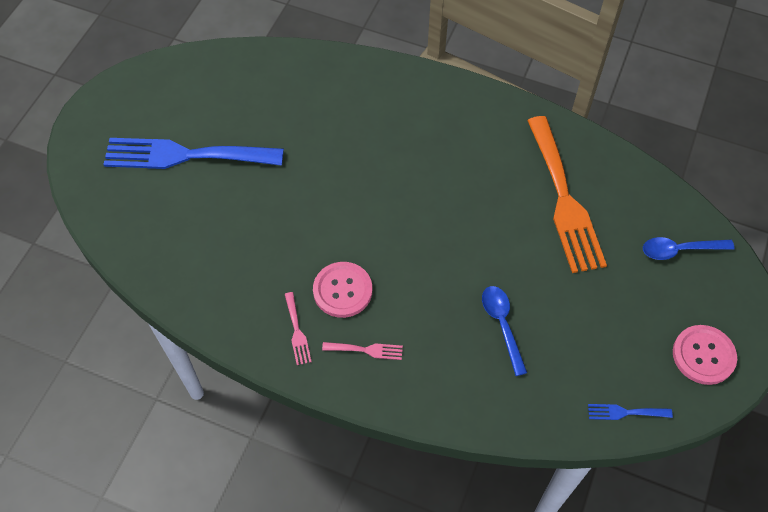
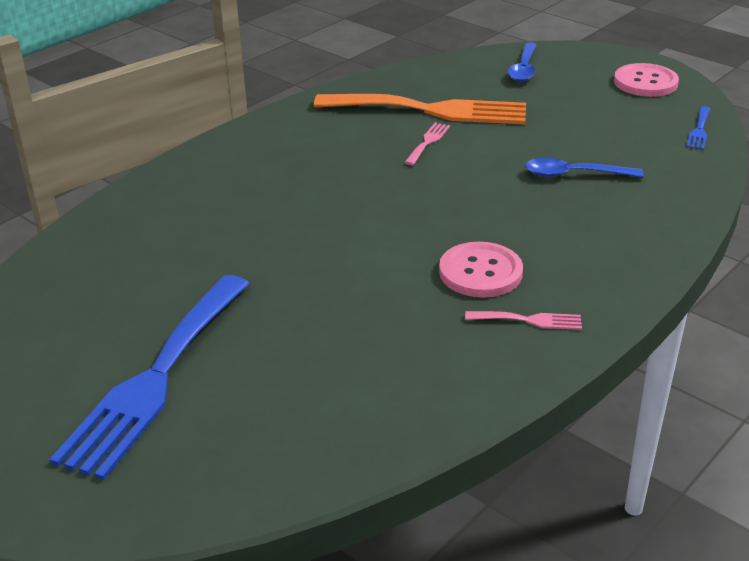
camera: 70 degrees left, 25 degrees down
pink fork [322,342,403,360] -> pink fork moved to [404,123,450,165]

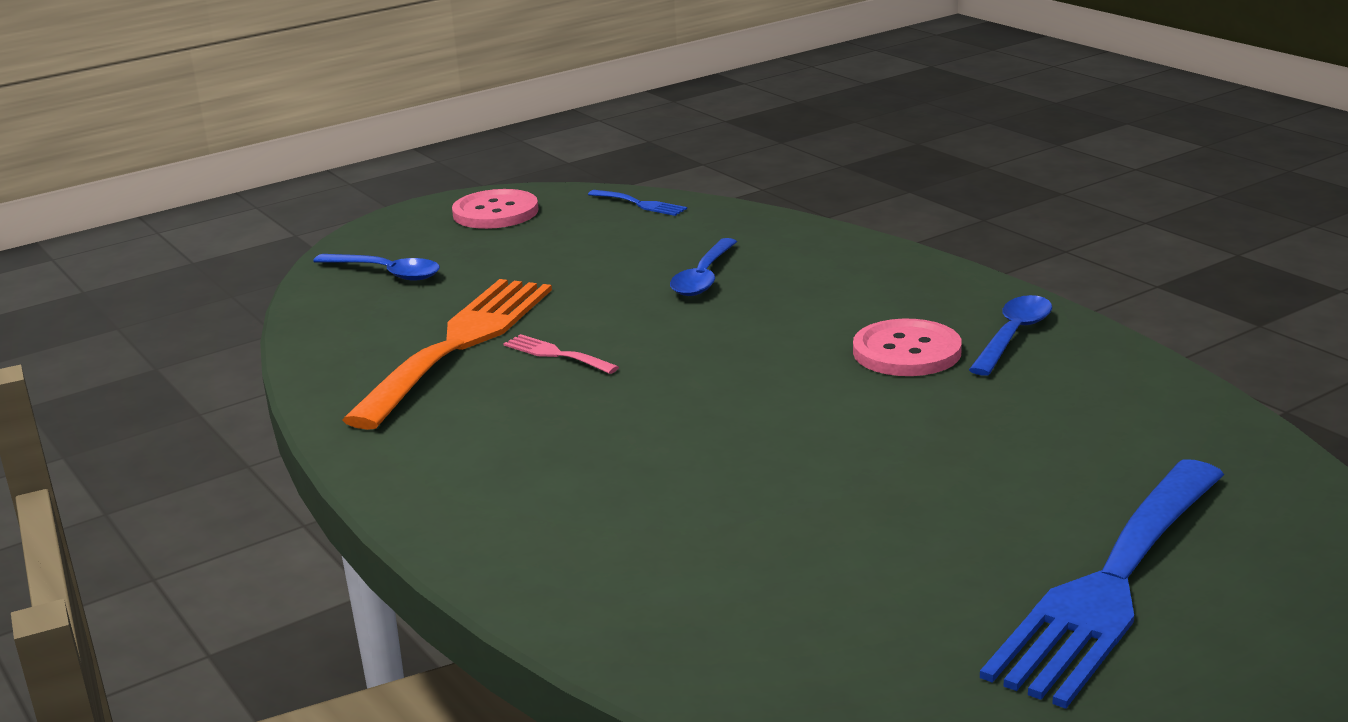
camera: 75 degrees left, 10 degrees down
blue fork [50,275,250,480] -> blue fork turned 90 degrees clockwise [980,459,1224,709]
pink fork [465,311,582,330] -> blue spoon [969,295,1052,376]

